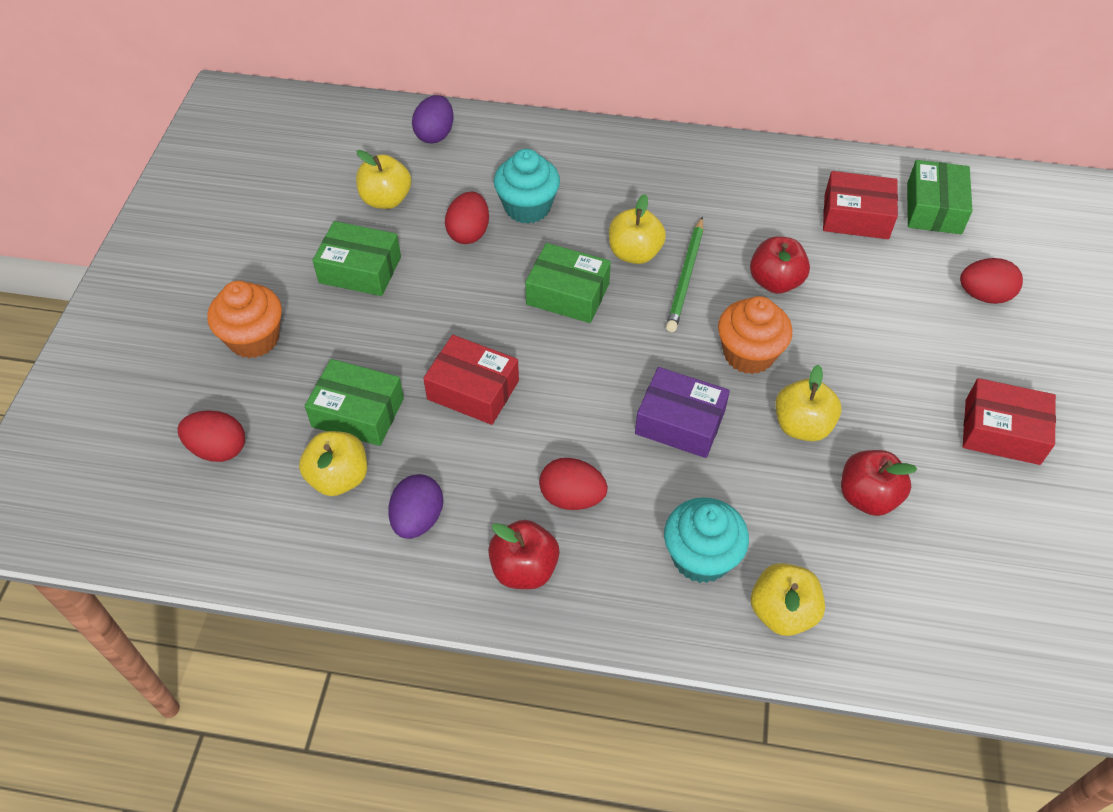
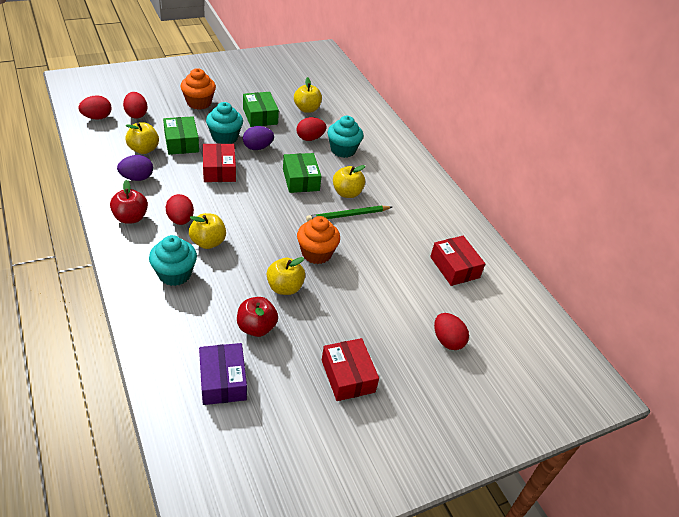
camera: 50 degrees right, 10 degrees down
purple egg [412,95,454,143] -> purple egg moved to [243,126,274,150]
purple box [635,367,730,458] -> purple box moved to [199,343,247,405]
red apple [750,236,810,294] -> none
yellow apple [751,563,825,636] -> yellow apple moved to [189,213,226,249]
green box [907,160,972,234] -> none
none -> red egg [78,95,112,120]
none -> turquoise cupcake [206,102,243,144]

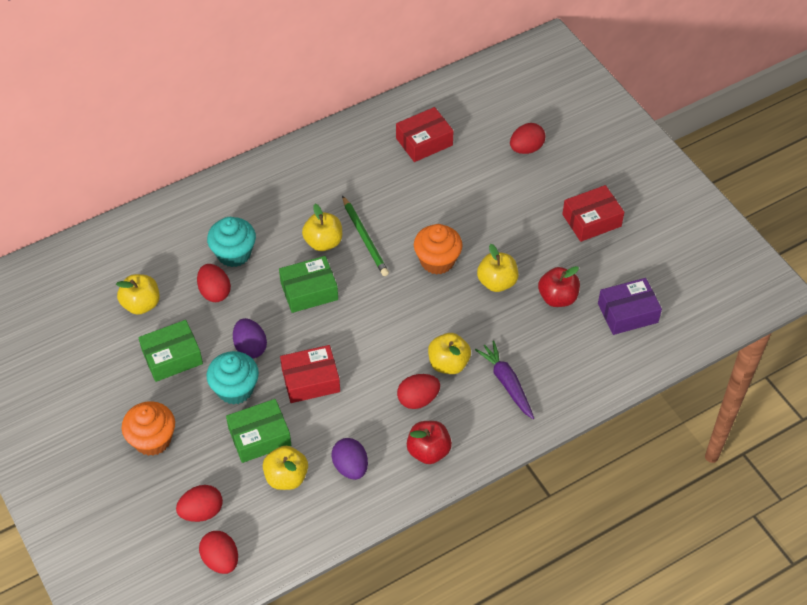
camera: 90 degrees left, 10 degrees up
turquoise cupcake [149,235,197,286] -> purple carrot [475,341,534,419]

